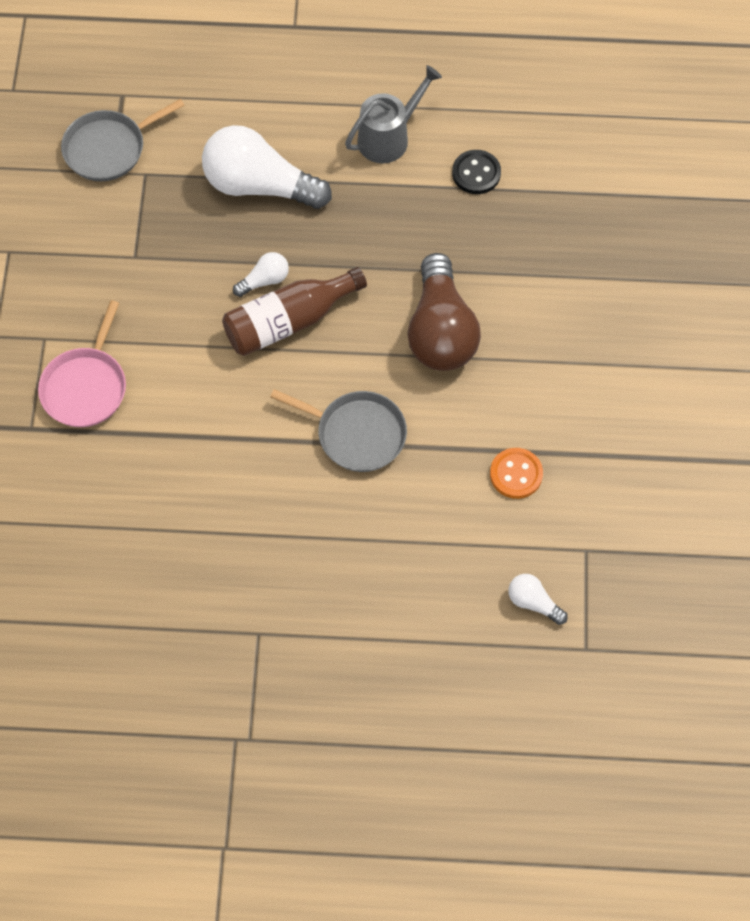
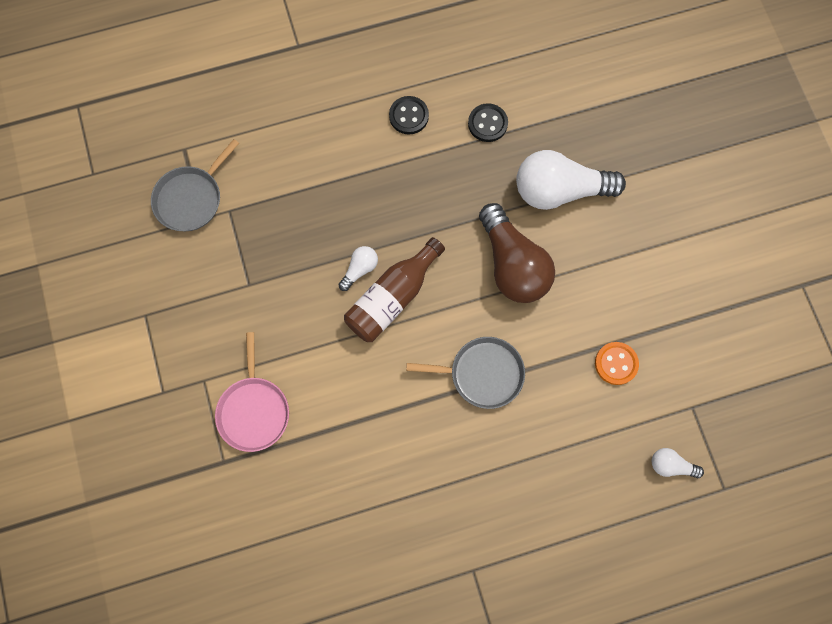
camera: 20 degrees left, 10 degrees up
white light bulb [202,125,332,209] -> white light bulb moved to [516,150,626,210]
grey watering can [345,65,442,163] -> black button [389,96,429,134]

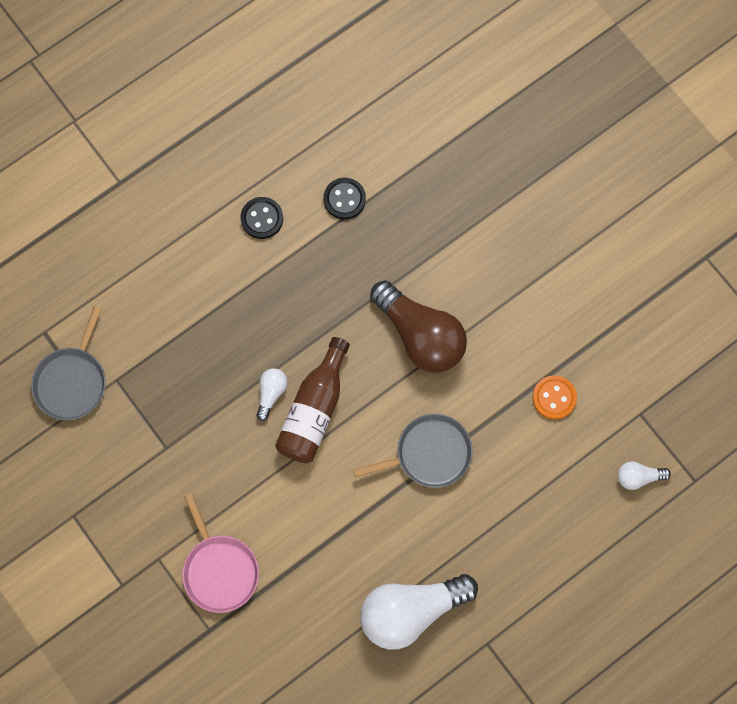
camera: 20 degrees left, 0 degrees up
white light bulb [516,150,626,210] -> white light bulb moved to [360,574,478,650]

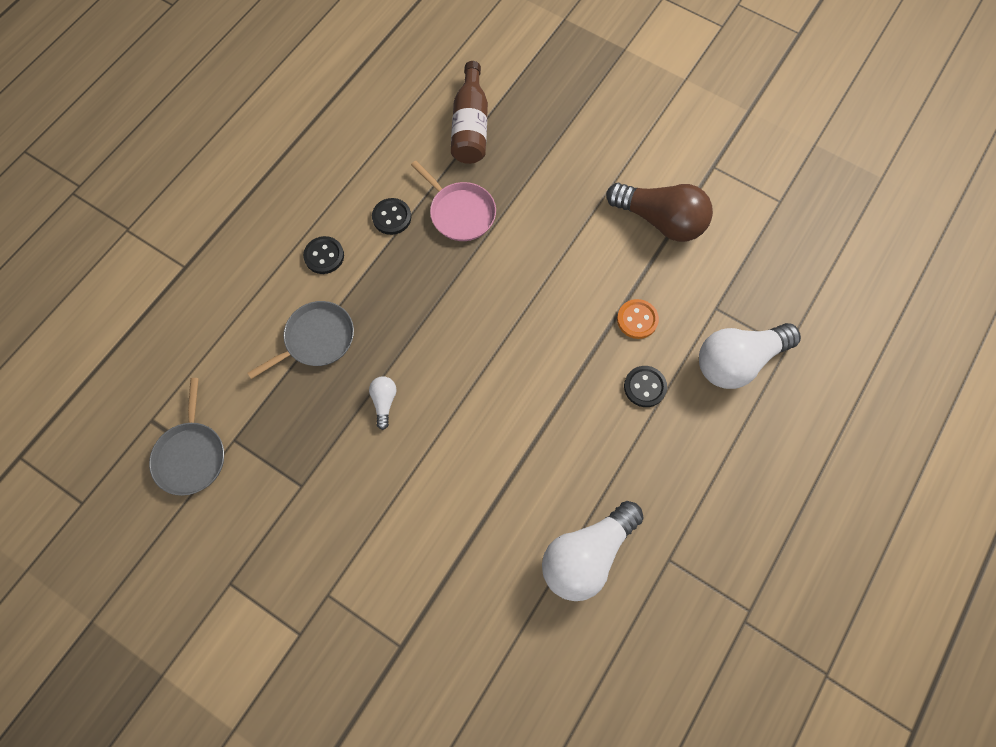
camera: 20 degrees left, 5 degrees down
pink pan [182,494,259,613] -> pink pan moved to [411,161,496,241]
brown bottle [275,337,350,463] -> brown bottle moved to [451,61,488,164]
grey pan [353,414,473,488] -> grey pan moved to [248,301,354,379]
brown light bulb [370,281,467,373] -> brown light bulb moved to [606,183,713,242]
white light bulb [618,461,671,490] -> white light bulb [699,323,801,389], size x2.22
none -> black button [624,366,667,407]

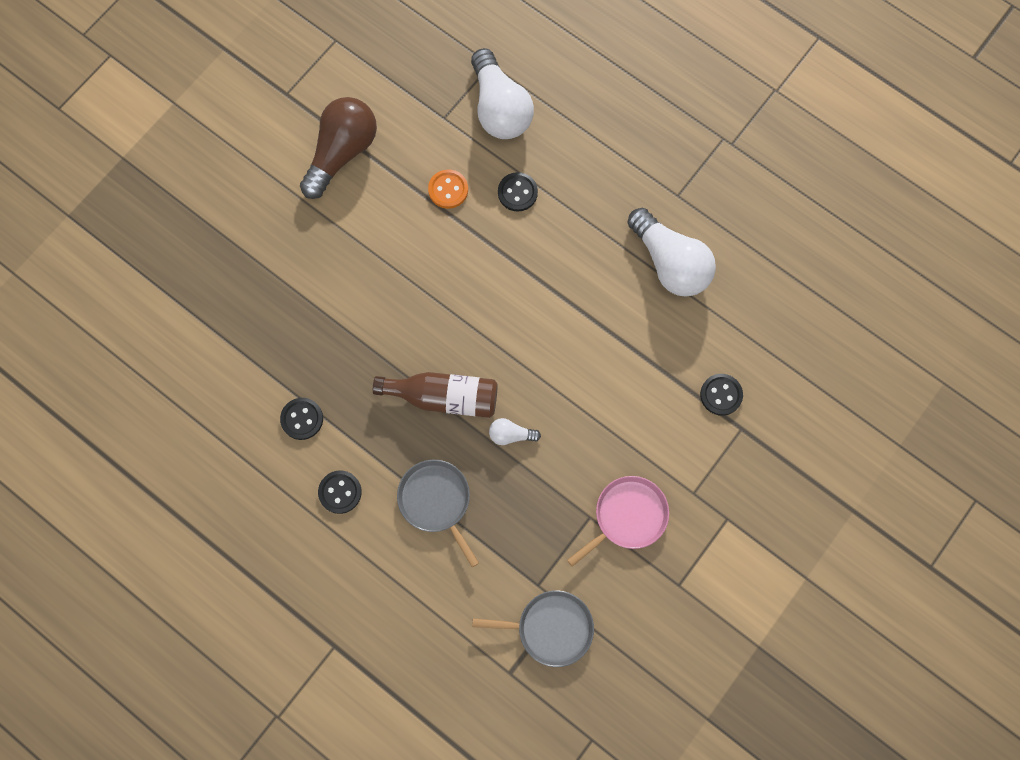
camera: 85 degrees left, 5 degrees up
pink pan [411,161,496,241] -> pink pan moved to [567,476,669,567]
brown bottle [451,61,488,164] -> brown bottle moved to [373,372,498,418]
none -> black button [700,374,743,416]

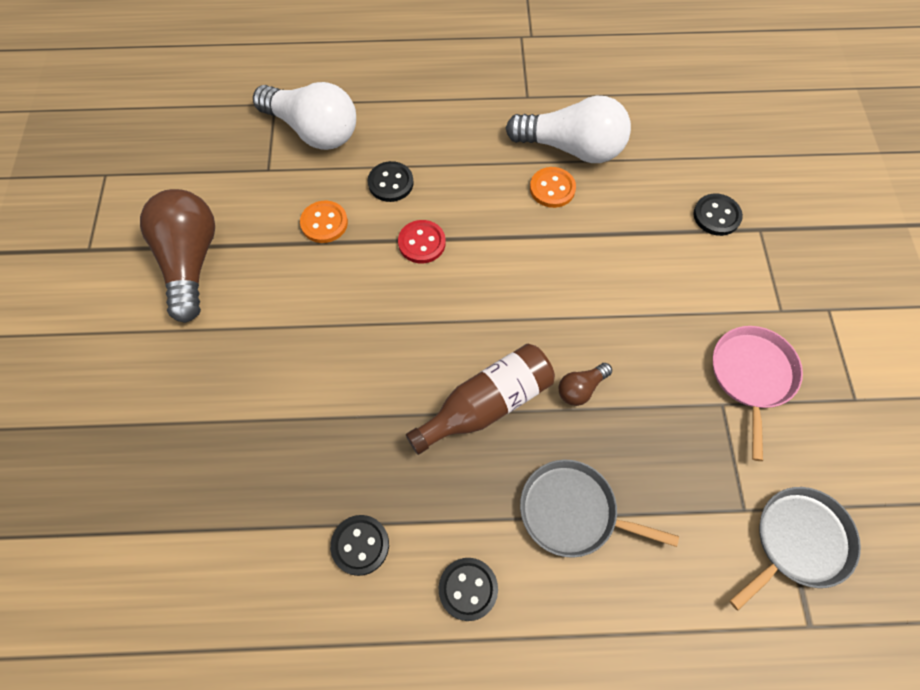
camera: 40 degrees left, 10 degrees down
white light bulb [489,418,541,445] -> brown light bulb [559,363,612,406]
none -> red button [398,220,446,263]
none -> orange button [530,167,576,208]

